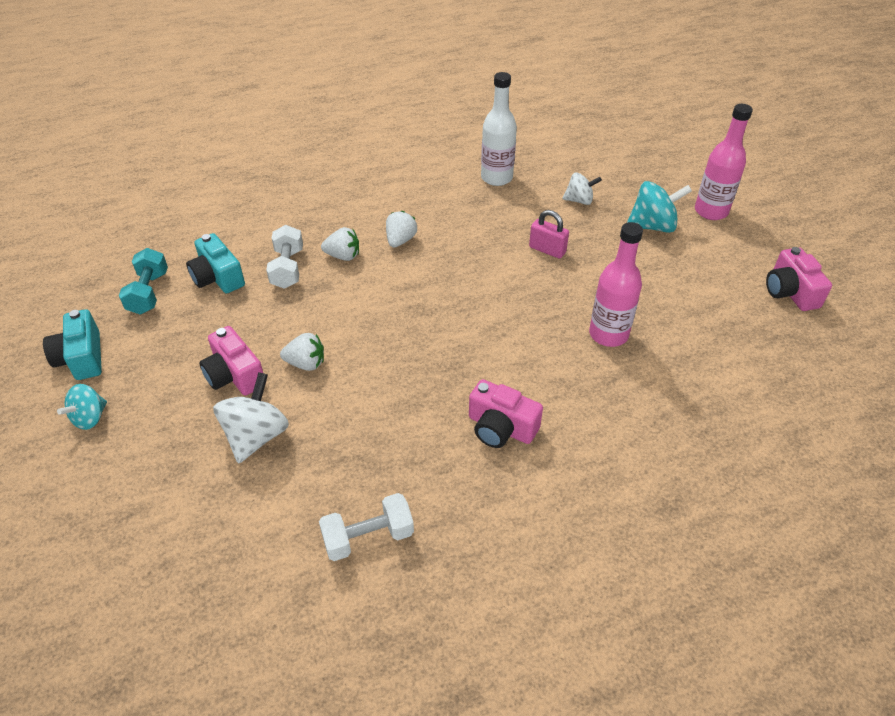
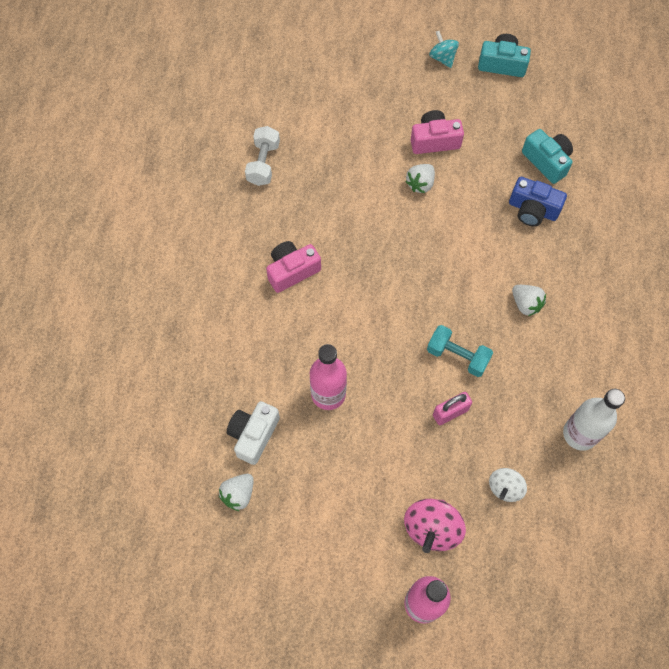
camera: 120 degrees right, 20 degrees up
turquoise dumbbell [119,248,168,315] -> turquoise dumbbell moved to [427,325,493,377]
turquoise camera [186,233,245,293] -> turquoise camera turned 60 degrees clockwise [522,129,573,184]
white spinning top [213,372,289,463] -> none
white dumbbell [266,225,303,289] -> blue camera [509,177,567,226]
white strawberry [321,227,359,261] -> white strawberry moved to [219,474,254,511]
turquoise spinning top [627,181,692,233] -> pink spinning top [404,499,466,553]
pink camera [766,247,832,311] -> none
none -> white camera [227,401,280,465]

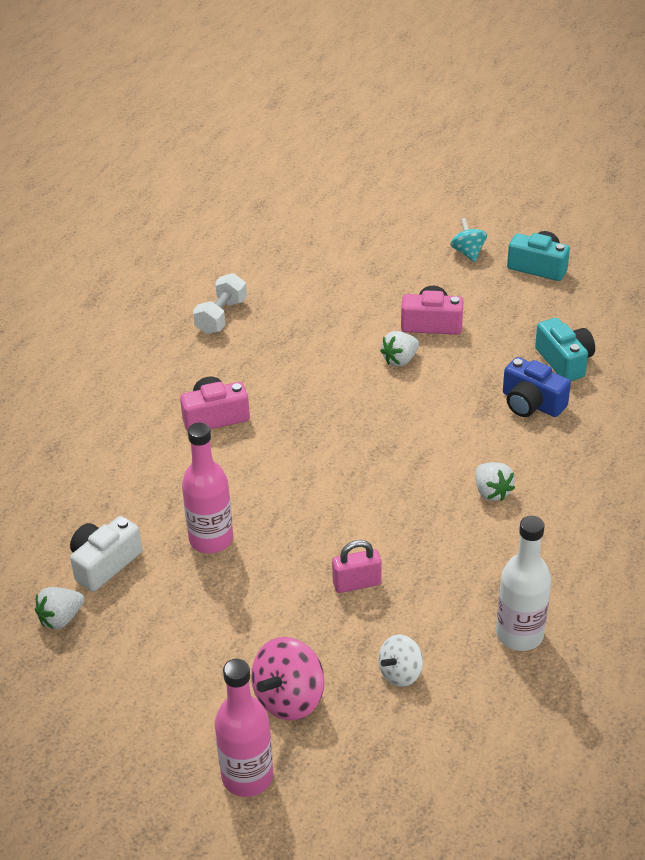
camera: 15 degrees right, 25 degrees down
turquoise dumbbell [427,325,493,377] -> none

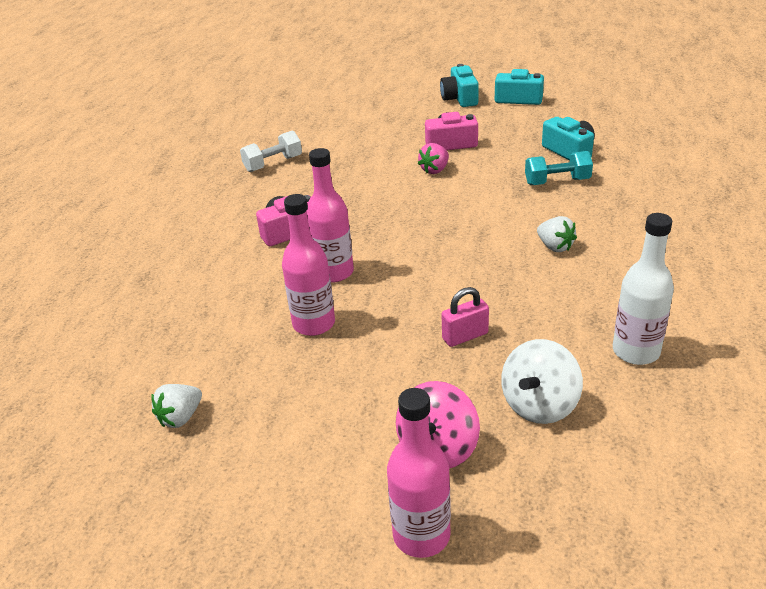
camera: 10 degrees left, 5 degrees down
white camera [70,516,142,592] -> none
white dumbbell [193,273,247,334] -> white dumbbell turned 45 degrees clockwise [240,131,302,172]
white spinning top [378,635,423,687] -> white spinning top [501,339,583,424], size x1.58
white strawberry [380,331,419,367] -> pink strawberry [418,143,449,174]
turquoise spinning top [450,218,487,262] -> turquoise camera [440,64,479,107]
blue camera [503,357,571,417] -> turquoise dumbbell [525,151,593,185]
none -> pink bottle [307,148,354,283]

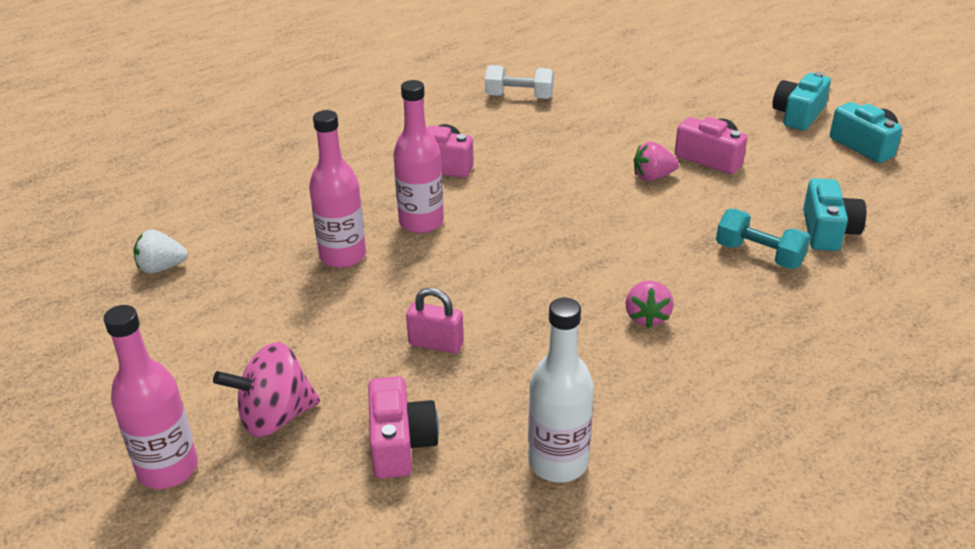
camera: 40 degrees right, 0 degrees up
white spinning top [501,339,583,424] -> pink camera [368,376,439,479]
white strawberry [537,216,577,252] -> pink strawberry [625,281,674,328]

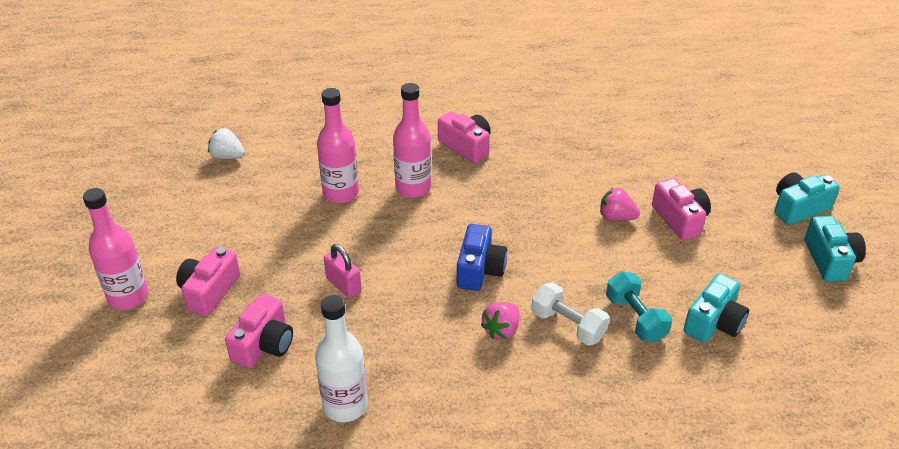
camera: 30 degrees right, 5 degrees up
pink spinning top [213,342,320,437] -> pink camera [176,247,240,316]
white dumbbell [485,65,554,99] -> white dumbbell moved to [531,282,609,346]
none -> blue camera [457,224,507,291]

